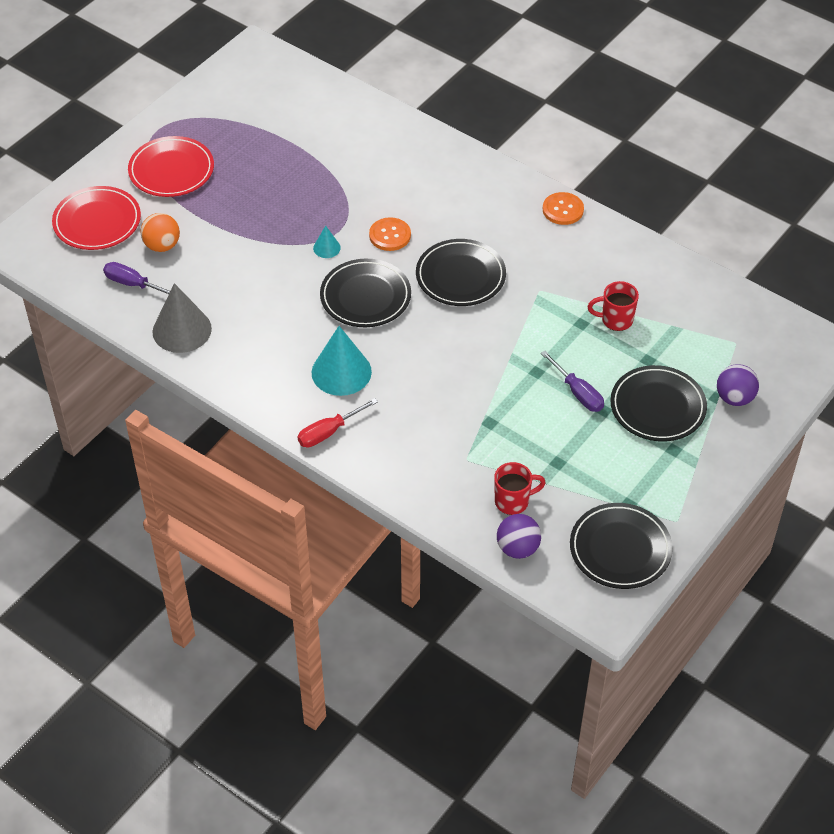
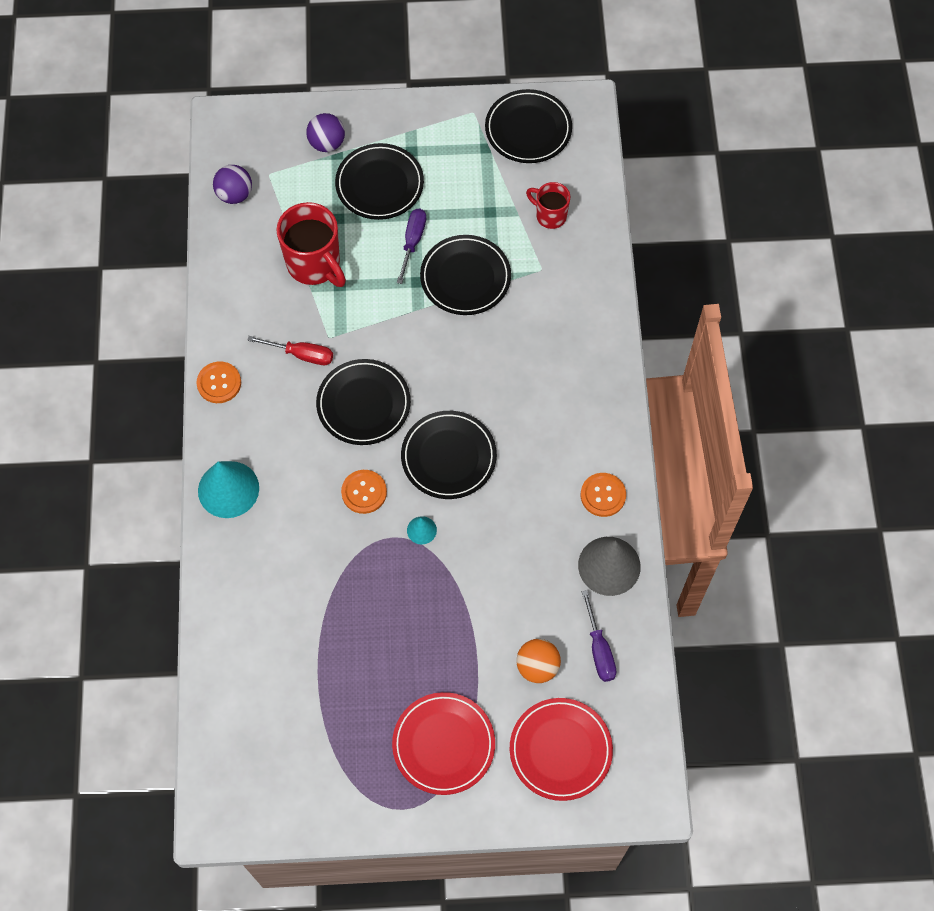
camera: 130 degrees left, 15 degrees up
red screwdriver [297,398,378,447] -> red screwdriver moved to [247,336,333,365]
turquoise cone [312,326,372,396] -> turquoise cone moved to [198,461,259,518]
purple ball [497,514,541,559] -> purple ball moved to [213,165,252,204]
red mug [588,281,639,331] -> red mug [276,202,346,287], size x1.74
none -> black plate [420,235,511,315]
none -> orange button [581,473,626,517]

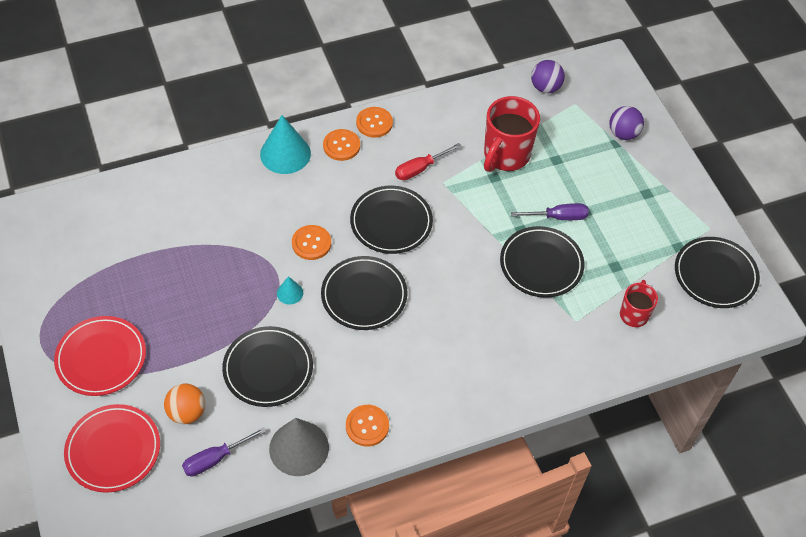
camera: 70 degrees right, 10 degrees down
red screwdriver [247,336,333,365] -> red screwdriver turned 60 degrees clockwise [395,143,461,180]
black plate [335,143,424,220] -> black plate moved to [222,326,313,407]
none -> orange button [323,129,360,161]

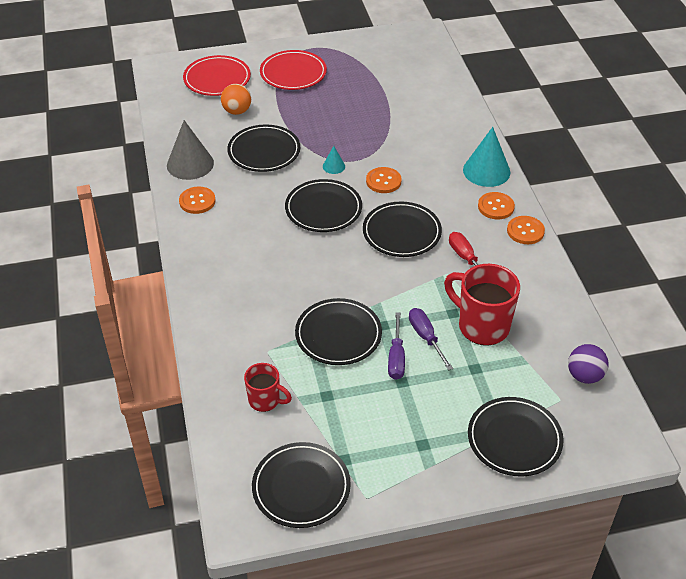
camera: 100 degrees right, 10 degrees down
purple screwdriver [182,427,266,476] -> purple screwdriver moved to [409,308,453,371]
purple ball [609,106,644,140] -> black plate [468,397,564,477]

